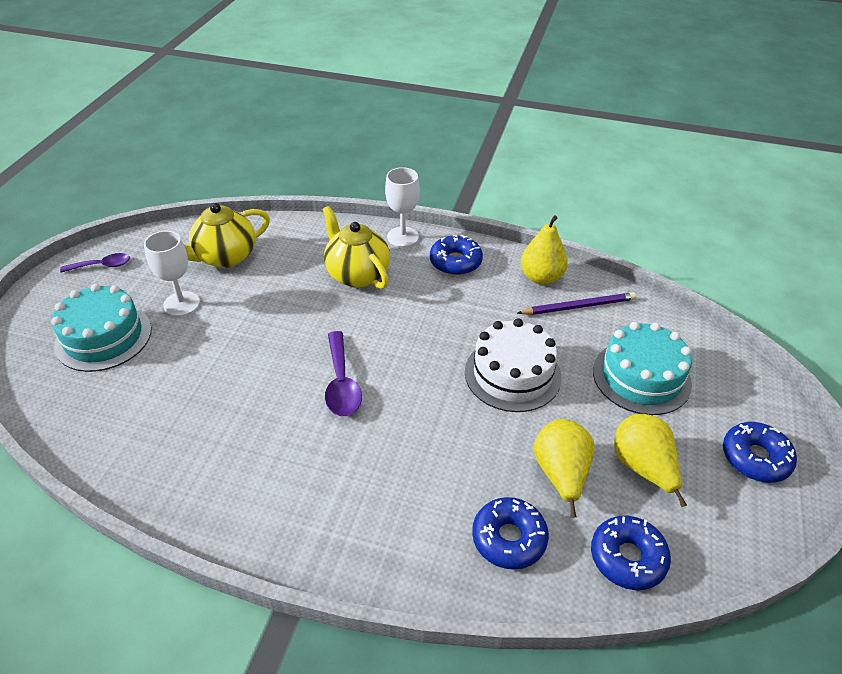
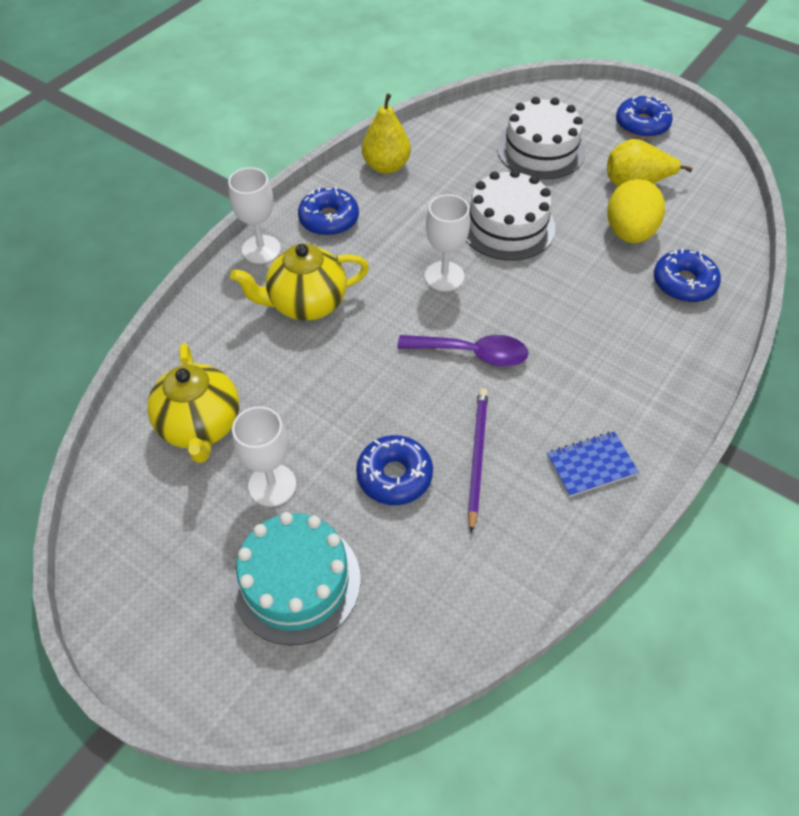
camera: 70 degrees left, 10 degrees up
purple spoon [60,253,130,273] -> none
purple pencil [518,292,636,315] -> purple pencil moved to [467,389,488,533]
yellow pear [534,419,595,518] -> yellow egg [607,179,665,243]
blue donut [591,516,671,590] -> blue donut moved to [356,435,433,505]
turquoise cake [593,322,692,415] -> white cake [497,97,585,180]
none -> white goblet [425,194,470,291]
none -> blue notebook [547,431,639,497]

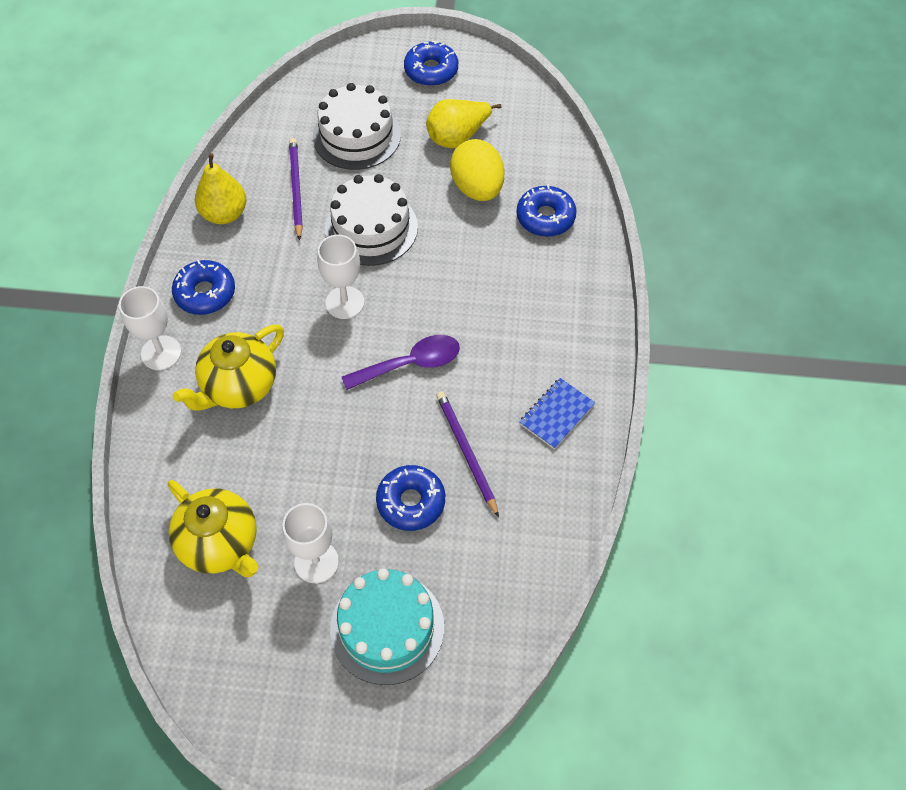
camera: 30 degrees left, 5 degrees up
none -> purple pencil [289,138,303,240]

